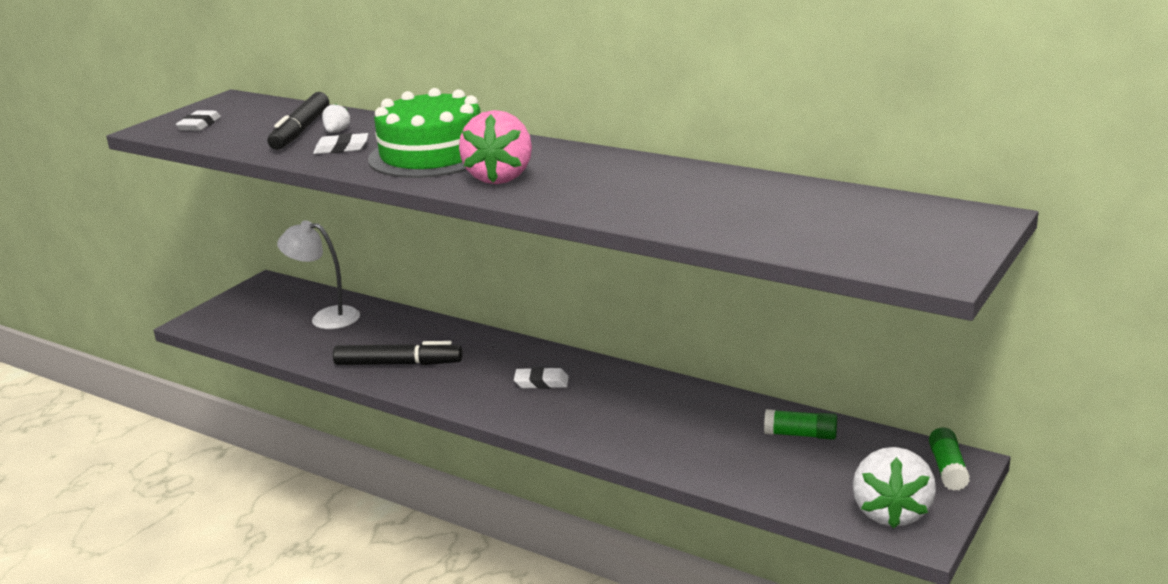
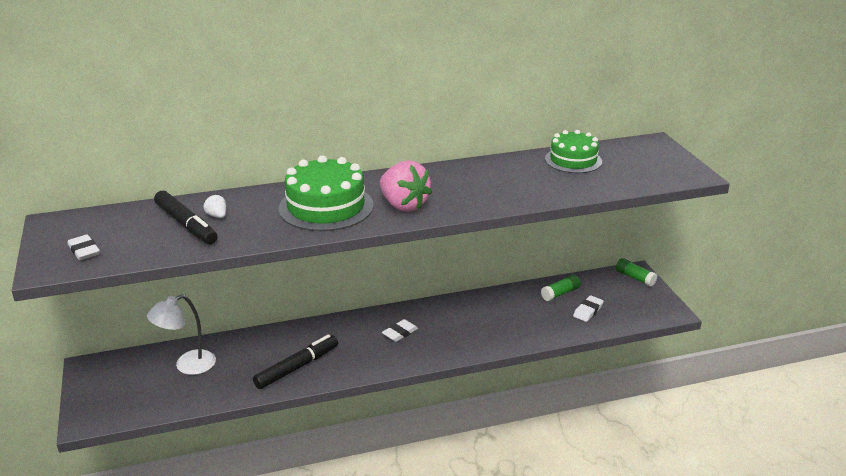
camera: 50 degrees left, 5 degrees up
white eraser [313,133,368,154] -> white eraser moved to [573,295,604,322]
white strawberry [853,447,936,529] -> none
none -> green cake [545,130,602,173]

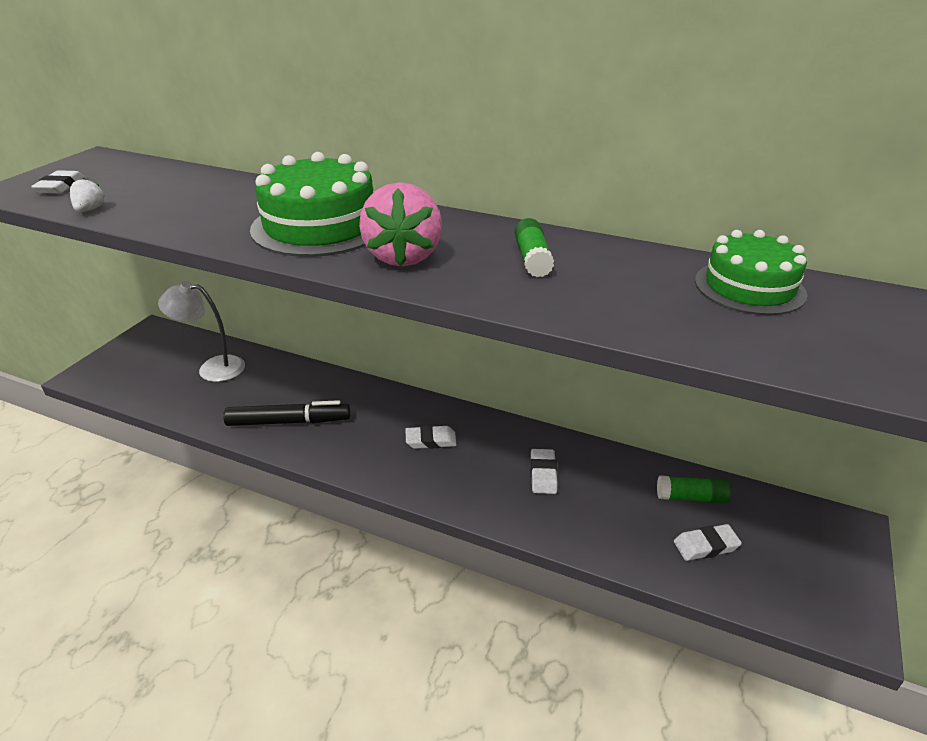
camera: 40 degrees right, 5 degrees up
black marker [154,191,218,244] -> none
white strawberry [203,194,226,218] -> white strawberry moved to [70,178,104,212]
green glue stick [616,258,657,287] -> green glue stick moved to [514,218,554,277]
none -> white eraser [531,449,558,494]

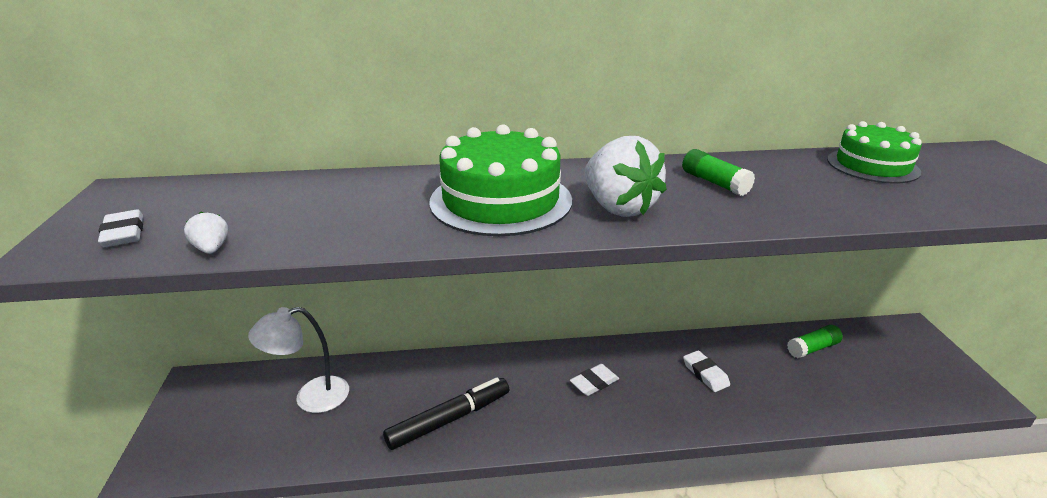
camera: 30 degrees left, 5 degrees down
pink strawberry [359,182,442,267] -> white strawberry [585,136,667,217]
white eraser [674,524,742,561] -> none

